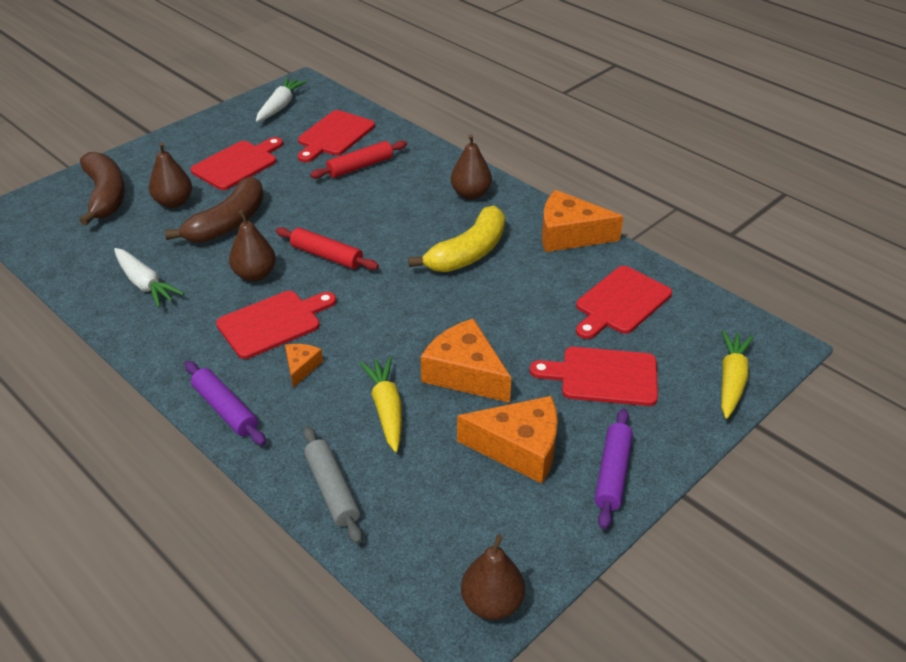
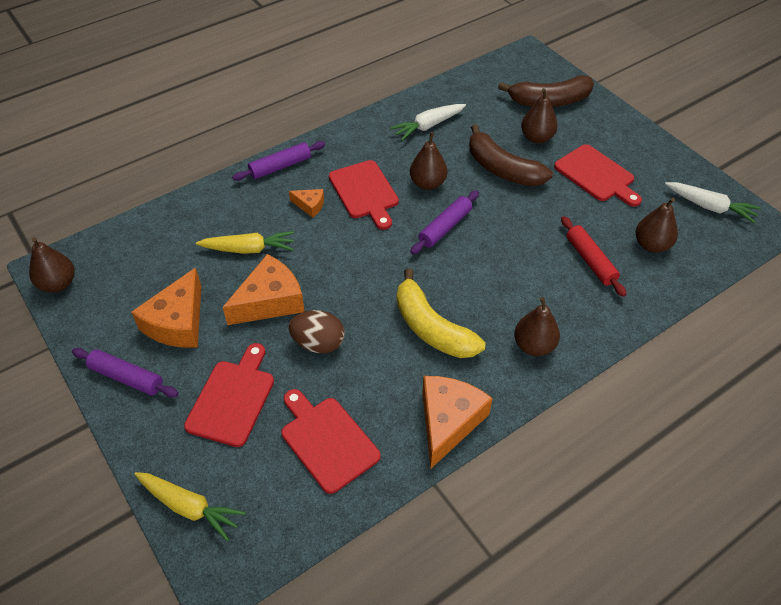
camera: 100 degrees right, 10 degrees up
red rolling pin [276,227,379,270] -> purple rolling pin [410,191,479,254]
red cutting board [298,110,375,162] -> brown pear [635,198,678,253]
grey rolling pin [303,426,362,544] -> none
none -> brown egg [288,310,345,353]

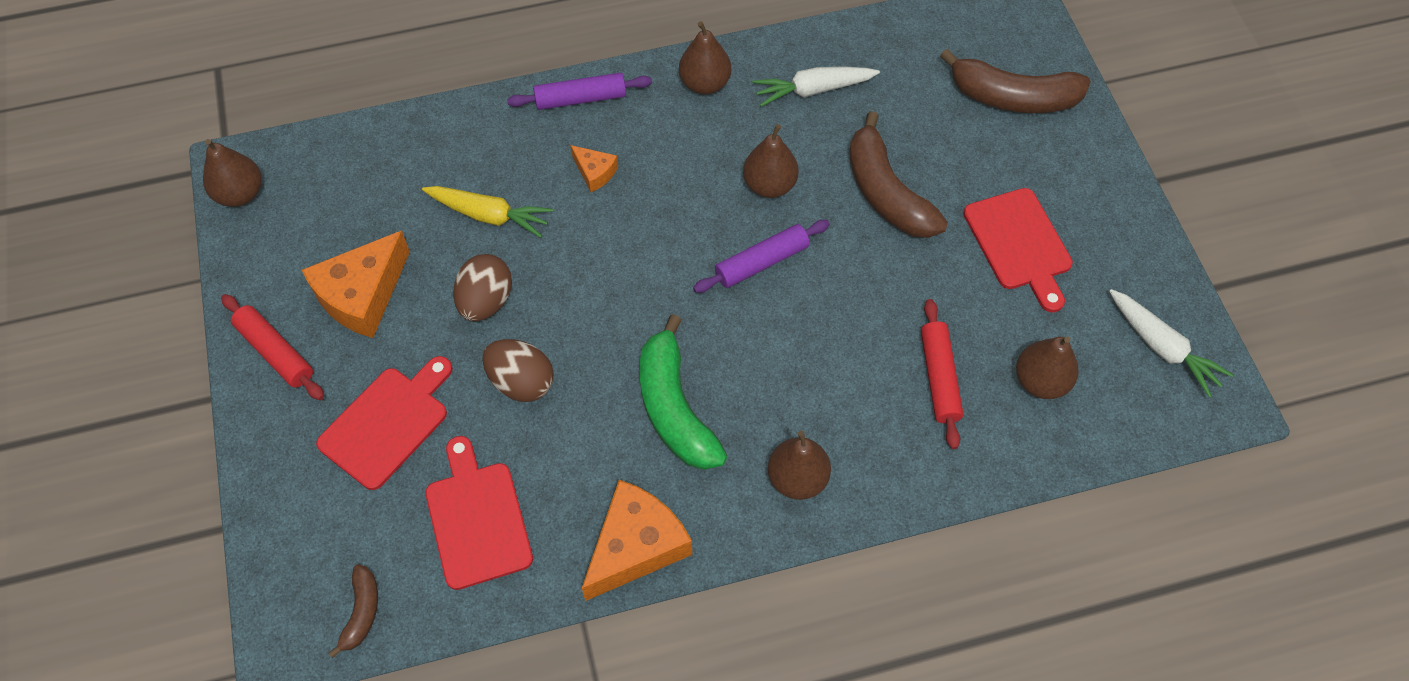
camera: 20 degrees right, 10 degrees up
purple rolling pin [72,348,179,398] -> red rolling pin [221,294,324,400]
yellow carrot [135,472,246,541] -> none
orange cheese [223,254,305,325] -> brown egg [453,254,512,321]
red cutting board [329,160,399,230] -> none
yellow banana [397,268,485,358] -> green banana [640,314,727,470]
brown pear [521,88,558,143] -> brown pear moved to [679,21,731,94]
none -> brown banana [328,564,378,658]

